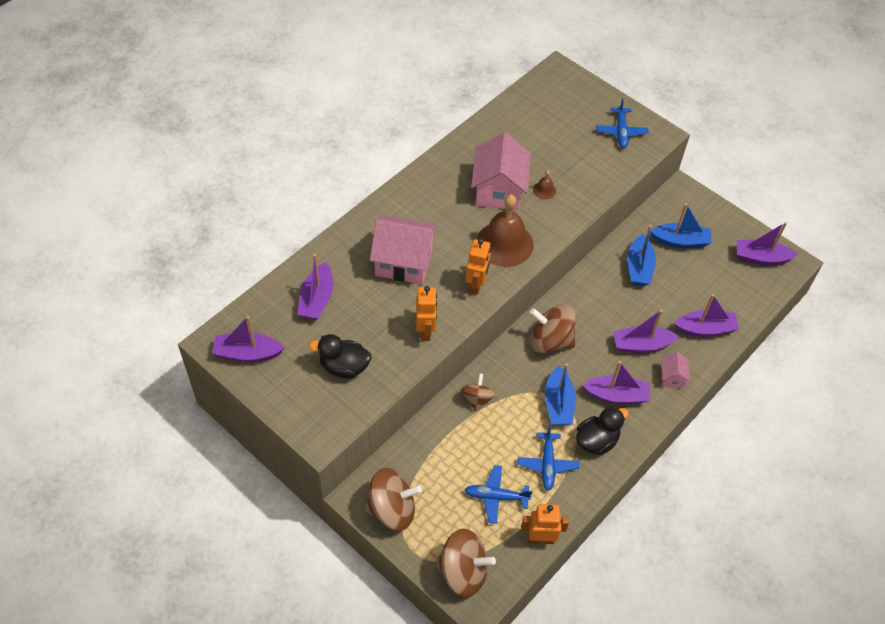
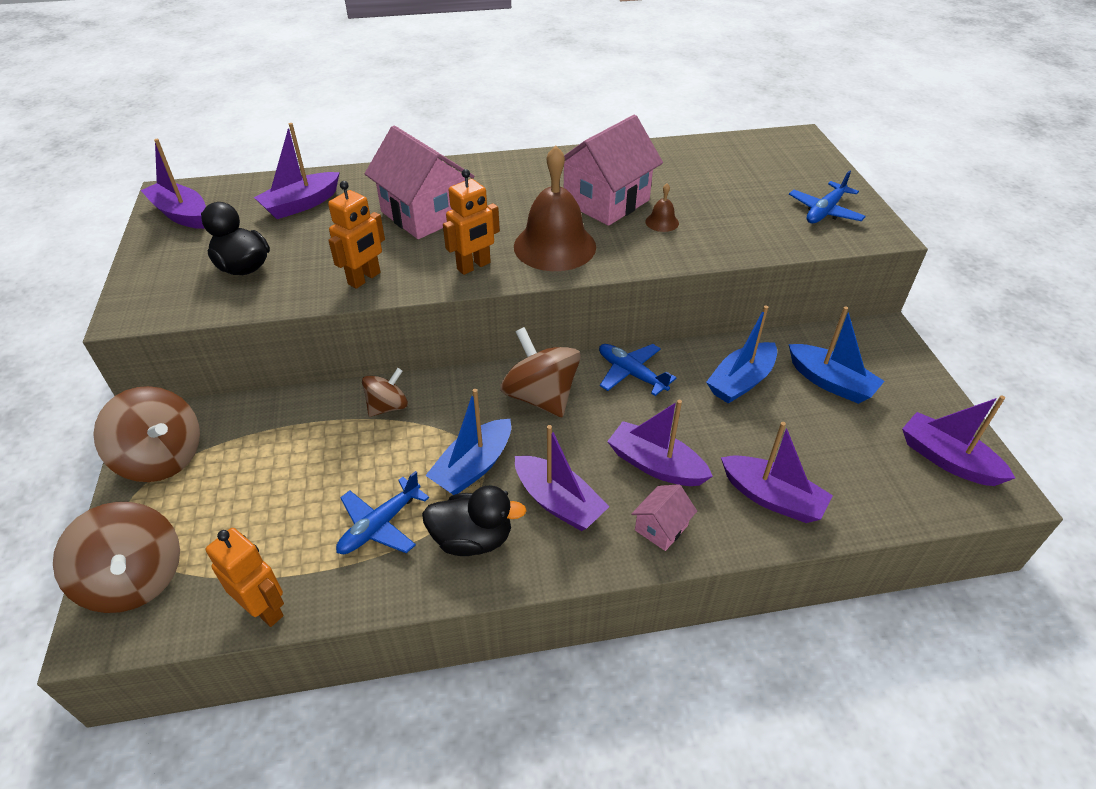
camera: 40 degrees right, 10 degrees down
blue plane [465,465,532,524] -> blue plane moved to [599,344,676,396]

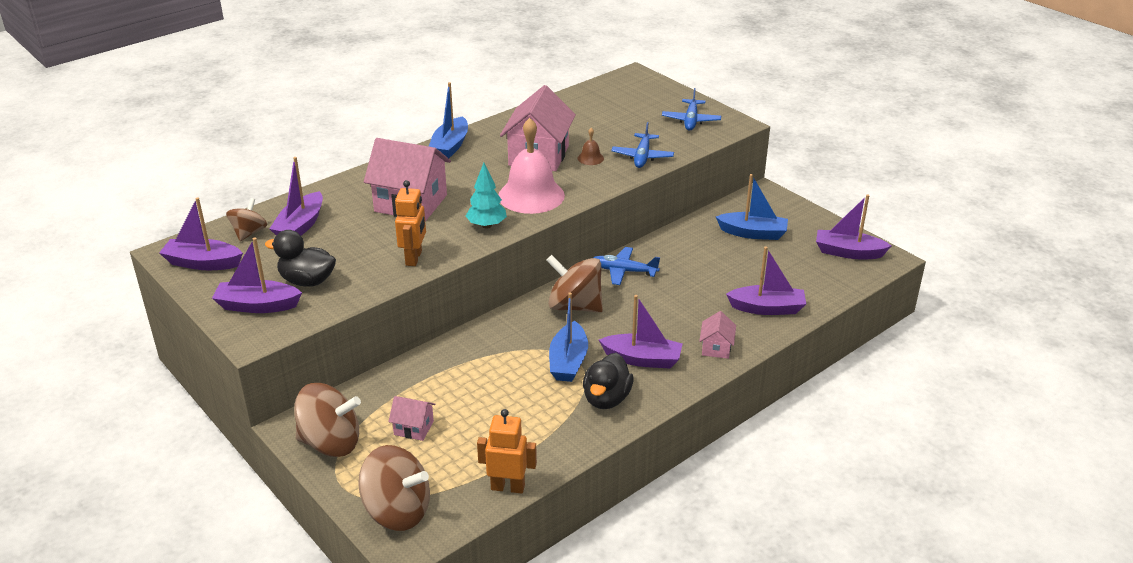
camera: 30 degrees left, 10 degrees down
blue plane [336,471,429,554] -> blue plane moved to [611,122,674,168]
brown spinning top [362,368,408,417] -> brown spinning top moved to [226,198,267,241]
black duck [422,485,527,556] -> black duck turned 135 degrees clockwise [583,353,633,409]
orange robot [443,169,500,275] -> turquoise tree [466,163,507,229]
brown bell [514,145,596,271] -> pink bell [499,118,565,214]
purple boat [607,400,713,486] -> purple boat moved to [212,237,302,313]
blue boat [706,305,777,404] -> blue boat moved to [428,82,468,158]
none -> pink house [388,396,436,441]

